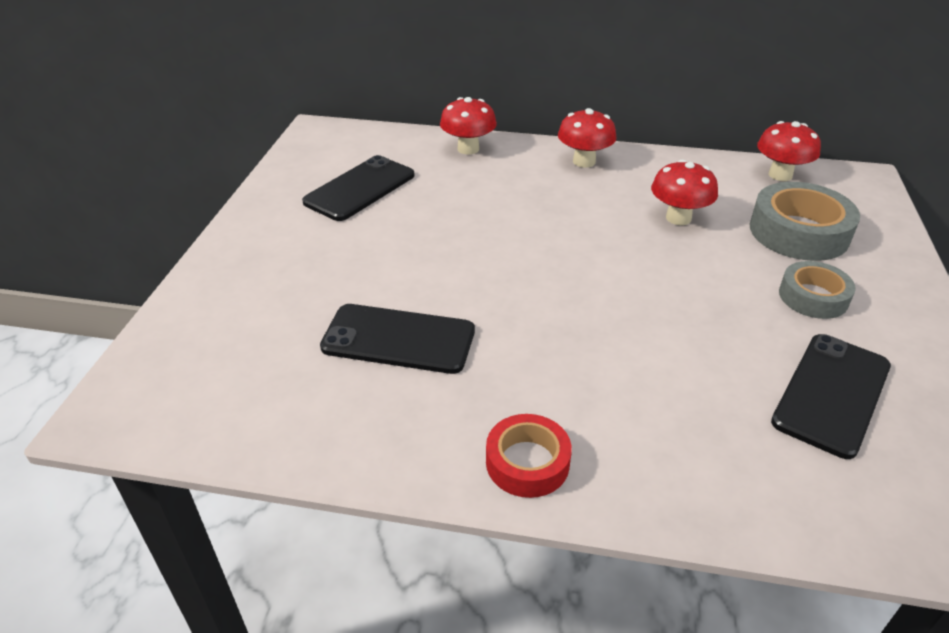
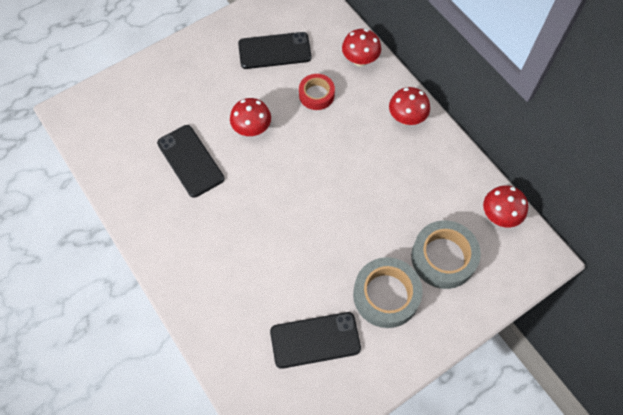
camera: 45 degrees right, 25 degrees up
red tape [486,414,572,498] -> red tape moved to [299,74,335,110]
red mushroom [651,160,718,225] -> red mushroom moved to [230,98,271,136]
grey tape [779,261,856,319] -> grey tape [353,257,423,328], size x1.62

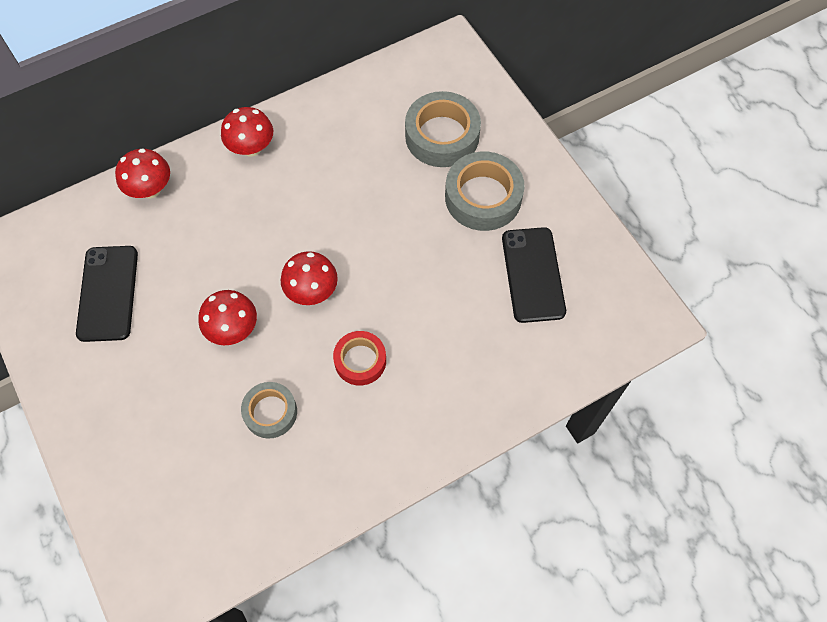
camera: 85 degrees left, 0 degrees up
black phone [157,125,224,198] -> grey tape [241,382,297,438]
red tape [299,74,335,110] -> red tape moved to [333,331,386,386]
red mushroom [483,185,528,227] -> red mushroom moved to [281,251,338,305]

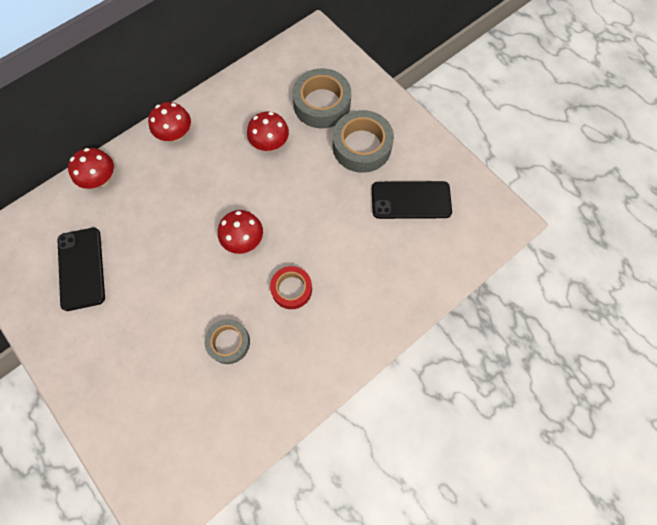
camera: 10 degrees left, 5 degrees up
red mushroom [198,290,257,345] -> red mushroom moved to [247,112,289,151]
black phone [502,227,566,323] -> black phone turned 75 degrees counterclockwise [372,181,452,219]

